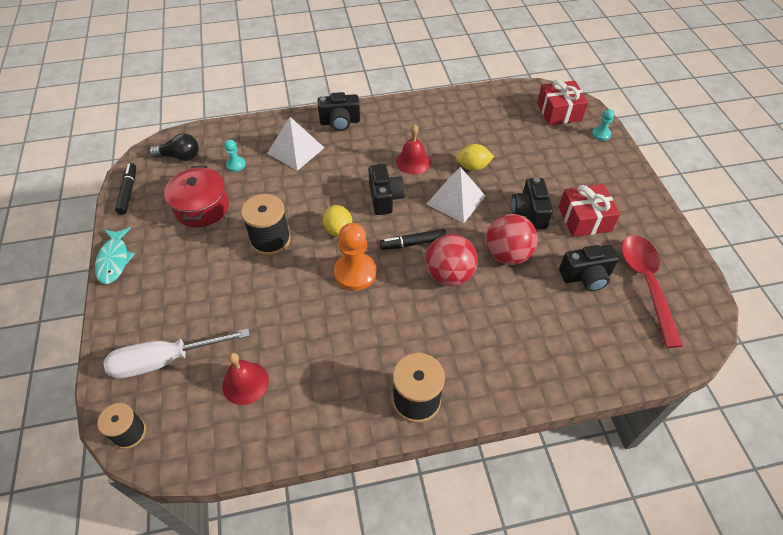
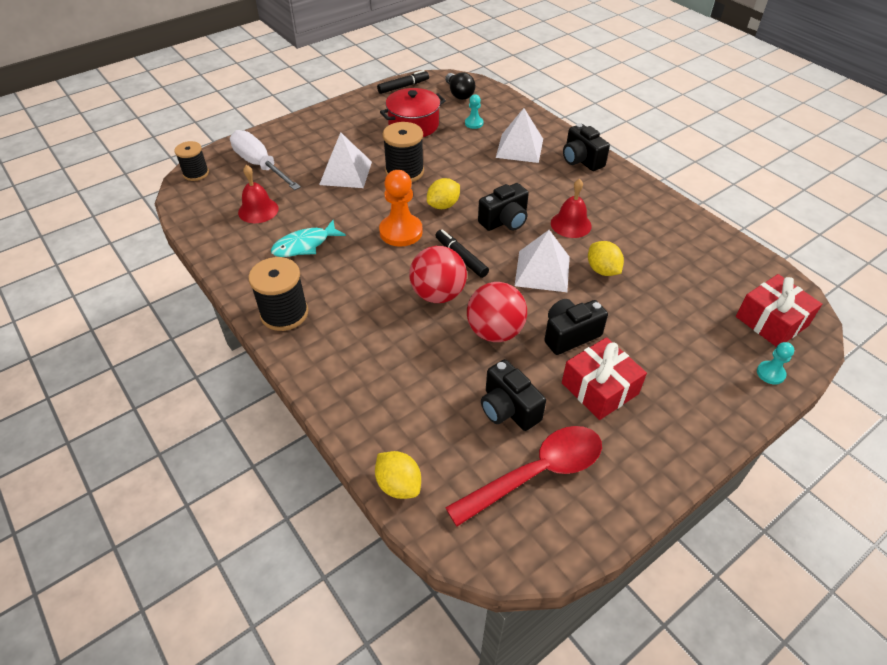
camera: 65 degrees right, 5 degrees down
turquoise fish [95,227,135,284] -> turquoise fish moved to [271,220,346,257]
none -> white pyramid [319,132,372,188]
none -> yellow lemon [375,451,421,499]

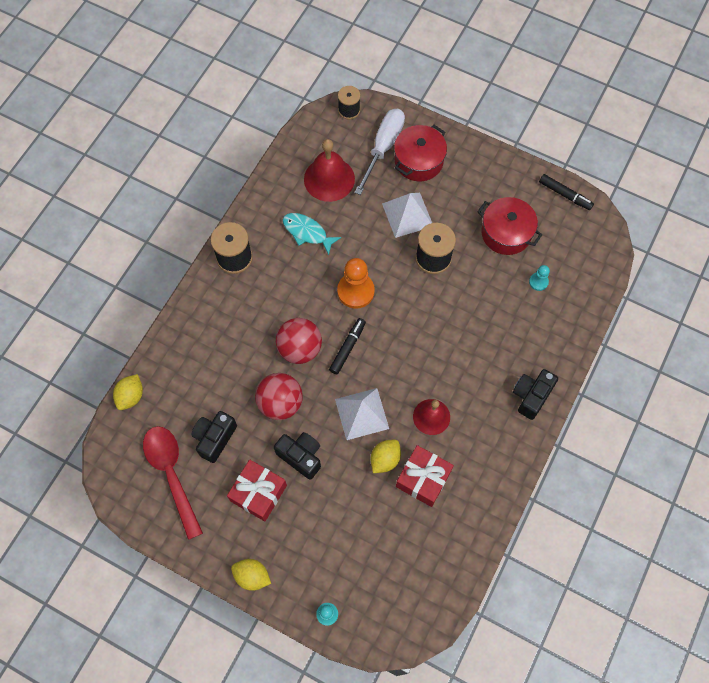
camera: 65 degrees right, 20 degrees up
red bell [238,165,279,223] -> red bell [304,139,355,202], size x1.51
yellow lemon [427,178,460,209] -> yellow lemon moved to [231,559,271,591]
black light bulb [445,72,475,100] -> none
red spoon [445,426,602,526] -> red spoon turned 150 degrees counterclockwise [143,426,203,540]
black camera [478,183,529,231] -> none
white pyramid [496,108,543,163] -> none
red gift [736,274,822,347] -> red gift moved to [396,445,454,507]
none -> red pot [394,125,447,181]

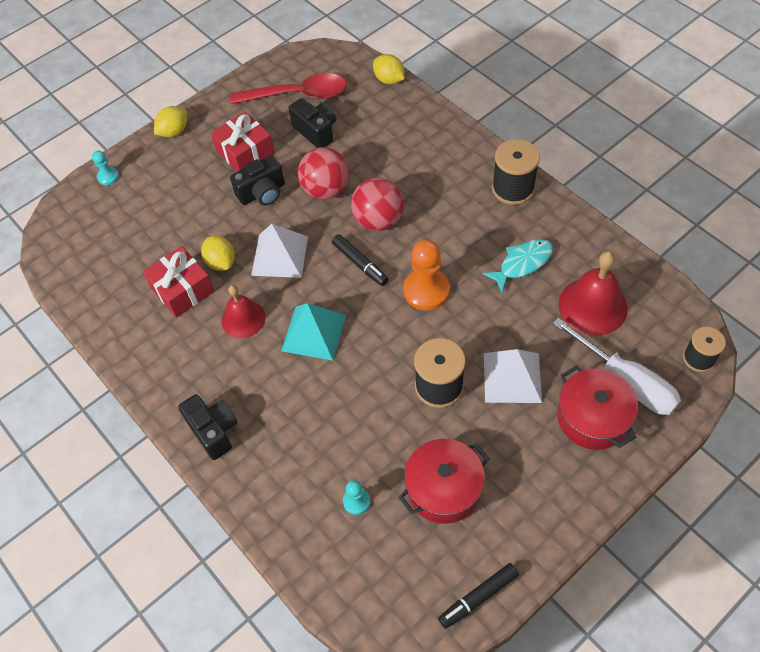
camera: 115 degrees right, 10 degrees down
none -> turquoise pyramid [281,303,346,361]

